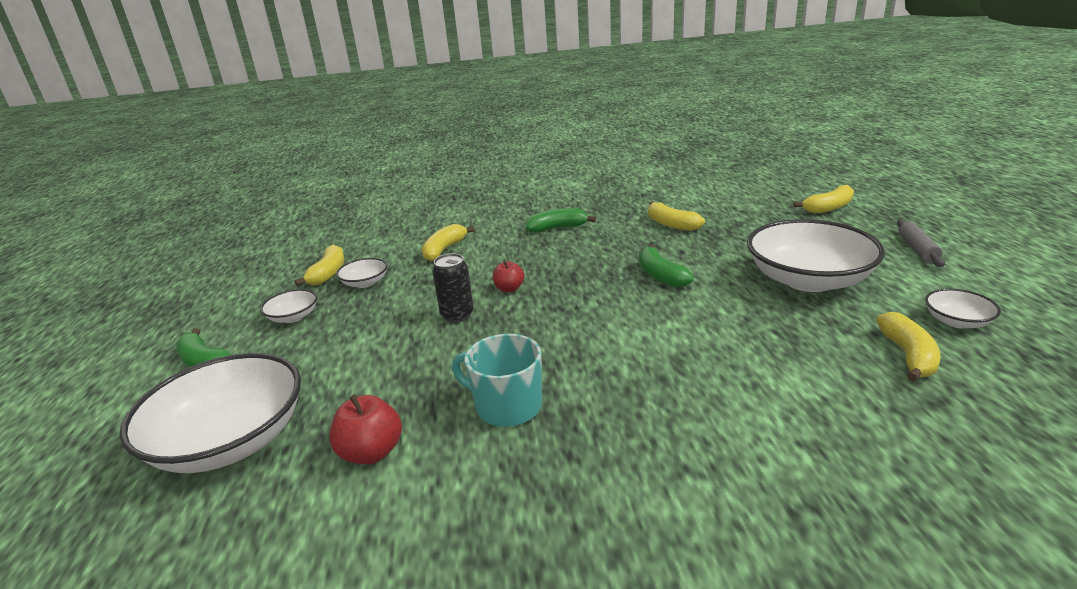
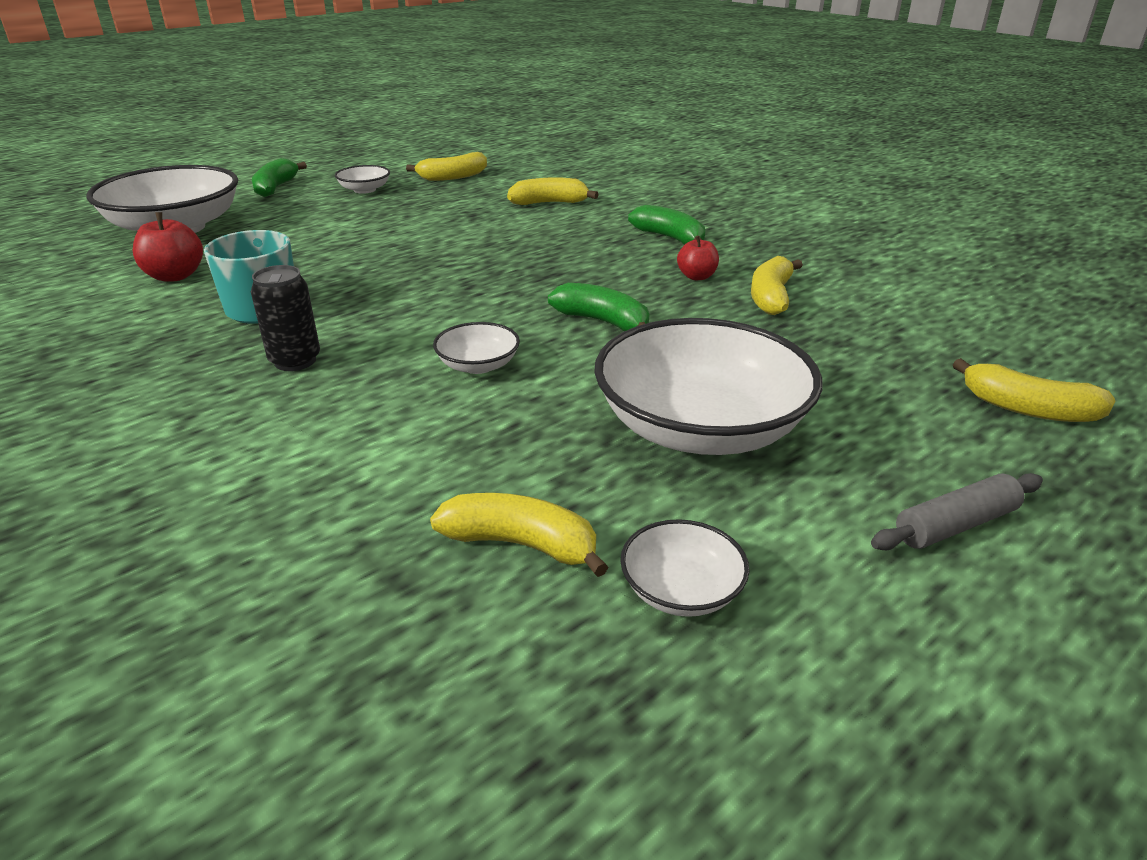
camera: 55 degrees right, 5 degrees up
white bowl [336,258,387,288] -> white bowl moved to [433,322,520,374]
black can [432,253,474,323] -> black can moved to [251,265,320,371]
red apple [493,261,524,292] -> red apple moved to [677,235,719,280]
green banana [639,245,694,288] -> green banana turned 90 degrees clockwise [548,283,649,331]
yellow banana [876,312,941,382] -> yellow banana turned 135 degrees counterclockwise [430,493,608,577]

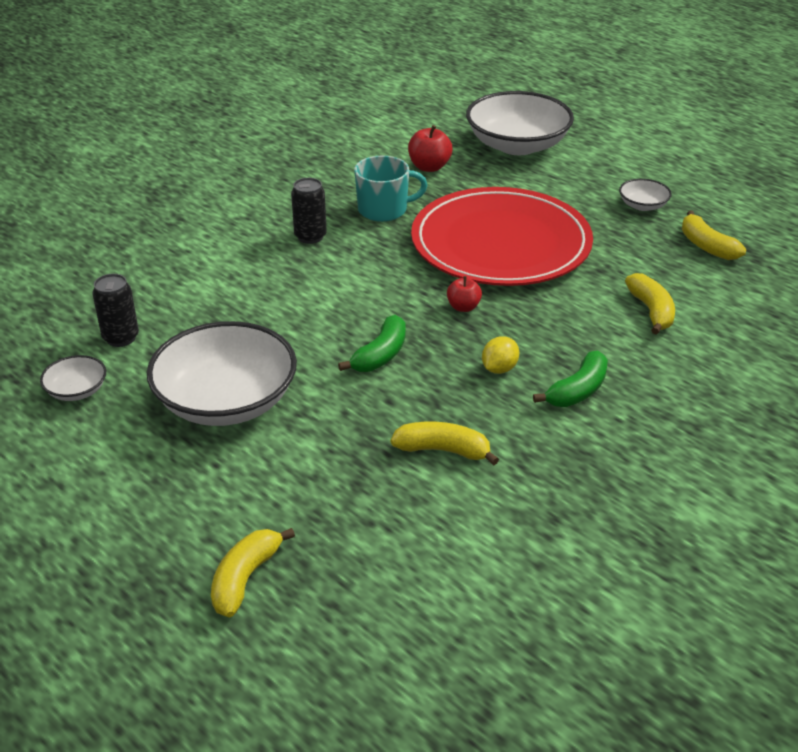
camera: 85 degrees right, 5 degrees up
green banana [252,158,307,197] -> none
yellow banana [430,493,608,577] -> black can [92,274,139,347]
white bowl [433,322,520,374] -> none
red apple [677,235,719,280] -> red apple moved to [447,276,482,312]
grey rolling pin [871,473,1043,550] -> none
none -> red plate [411,187,593,286]
none -> yellow lemon [482,336,519,374]

